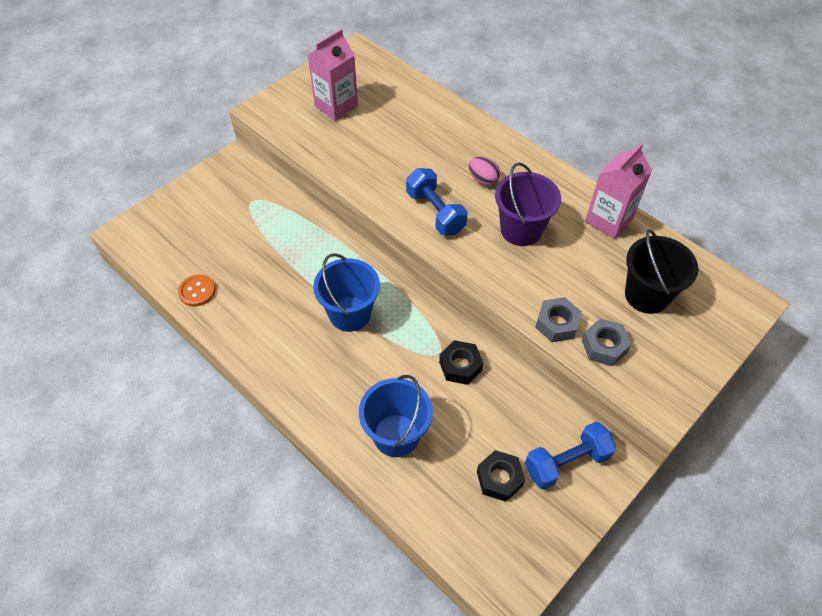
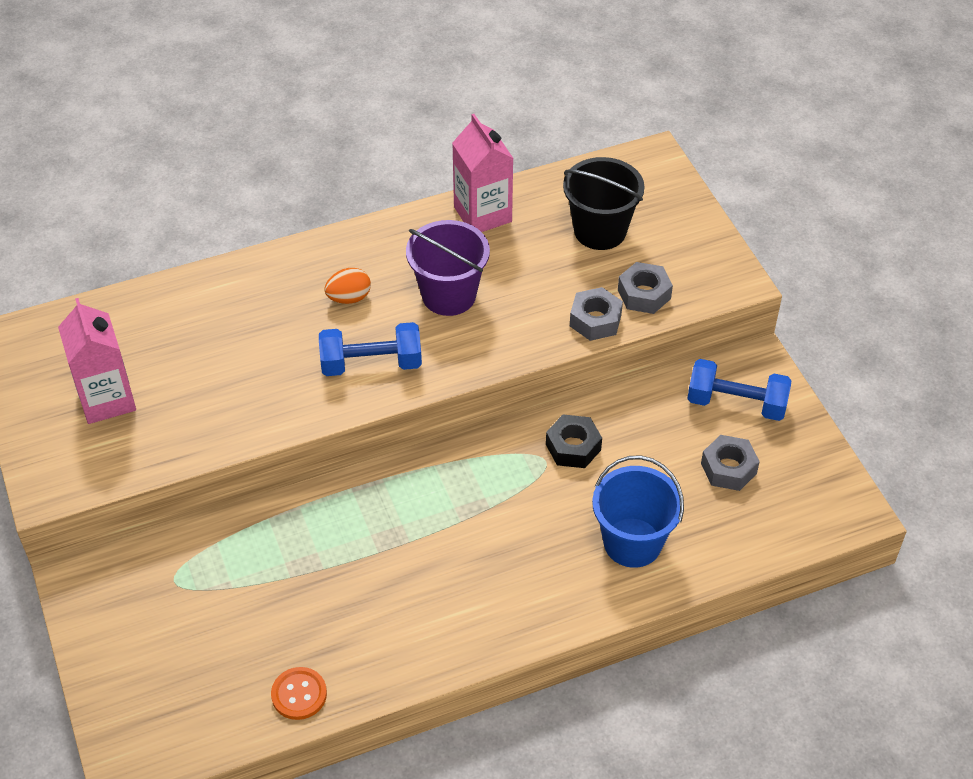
camera: 65 degrees left, 5 degrees down
blue bucket [313,253,380,332] -> none
pink egg [469,157,500,186] -> orange egg [324,268,371,304]
black nut [477,450,525,502] -> grey nut [701,435,760,491]
blue dumbbell [525,422,616,490] -> blue dumbbell turned 75 degrees counterclockwise [687,359,792,421]

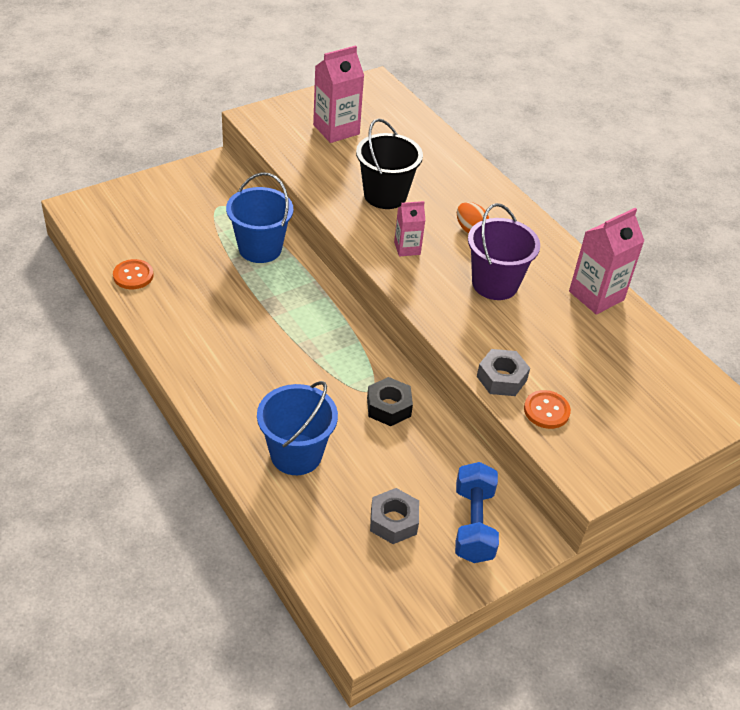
camera: 75 degrees right, 5 degrees down
blue dumbbell [319,322,422,376] -> pink carton [394,201,425,257]
black bucket [563,157,645,250] -> black bucket moved to [356,118,423,209]
grey nut [618,262,673,314] -> orange button [524,390,571,429]
none -> blue bucket [226,172,293,263]

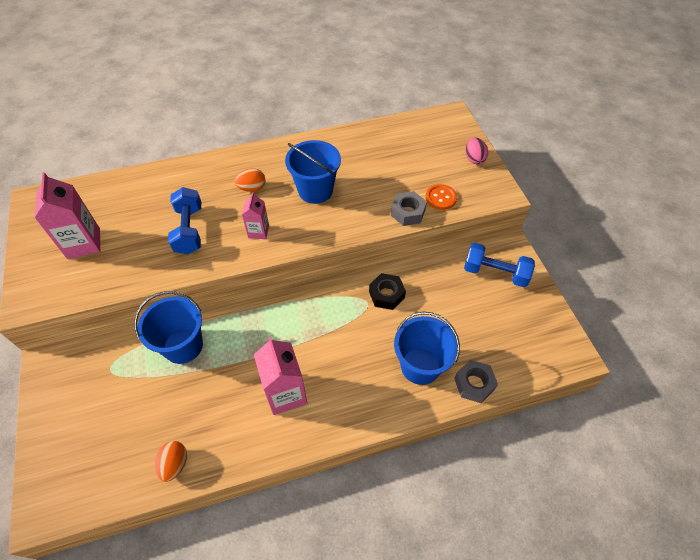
camera: 70 degrees left, 10 degrees up
orange button [113,259,154,289] -> orange egg [155,441,187,482]
black bucket [356,118,423,209] -> blue dumbbell [168,187,201,254]
grey nut [370,488,419,544] -> grey nut moved to [454,360,498,403]
purple bucket [468,203,540,300] -> blue bucket [285,140,341,204]
pink carton [569,208,644,315] -> pink carton moved to [254,337,307,415]
none -> pink egg [465,137,488,164]

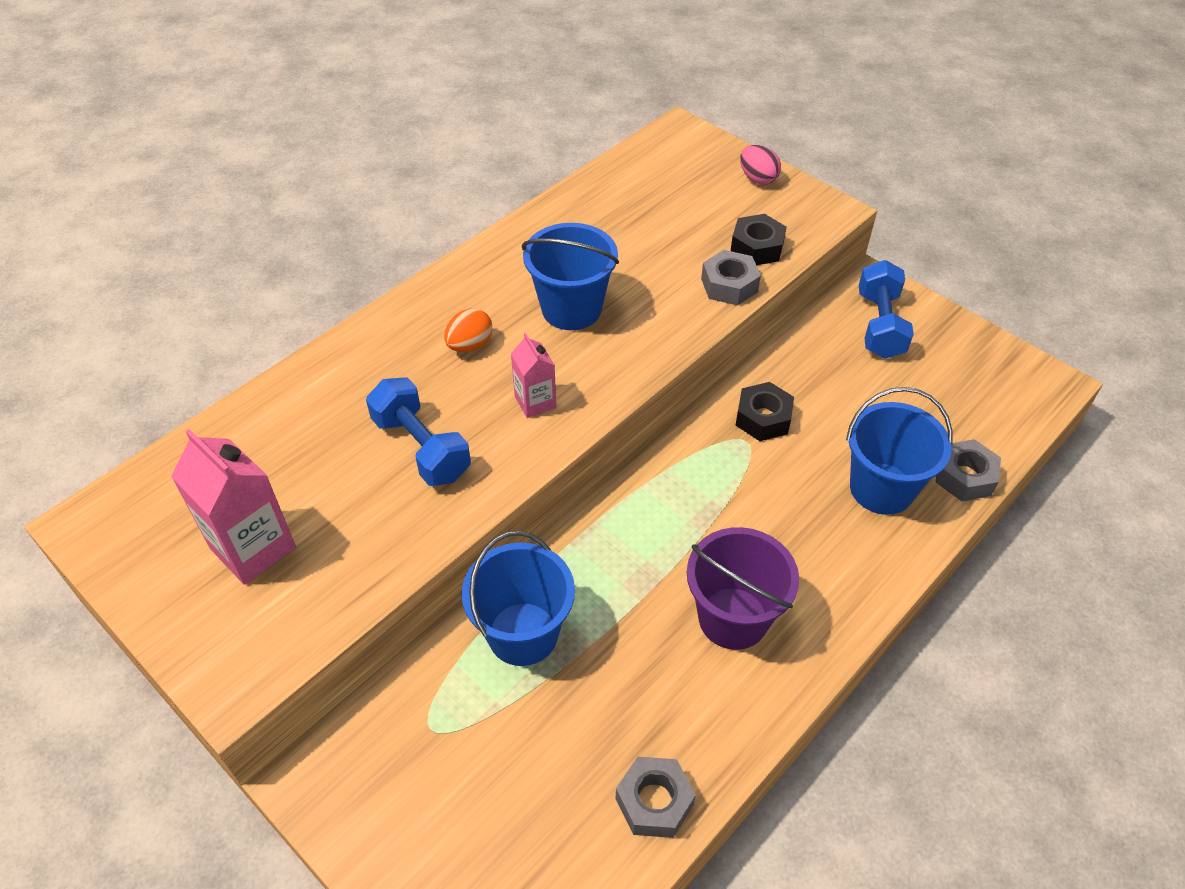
camera: 30 degrees left, 5 degrees down
orange egg [155,441,187,482] -> grey nut [615,757,696,838]
pink carton [254,337,307,415] -> purple bucket [687,527,799,650]
orange button [426,184,457,210] -> black nut [731,214,787,265]
blue dumbbell [464,243,535,287] -> blue dumbbell turned 75 degrees counterclockwise [859,260,914,359]

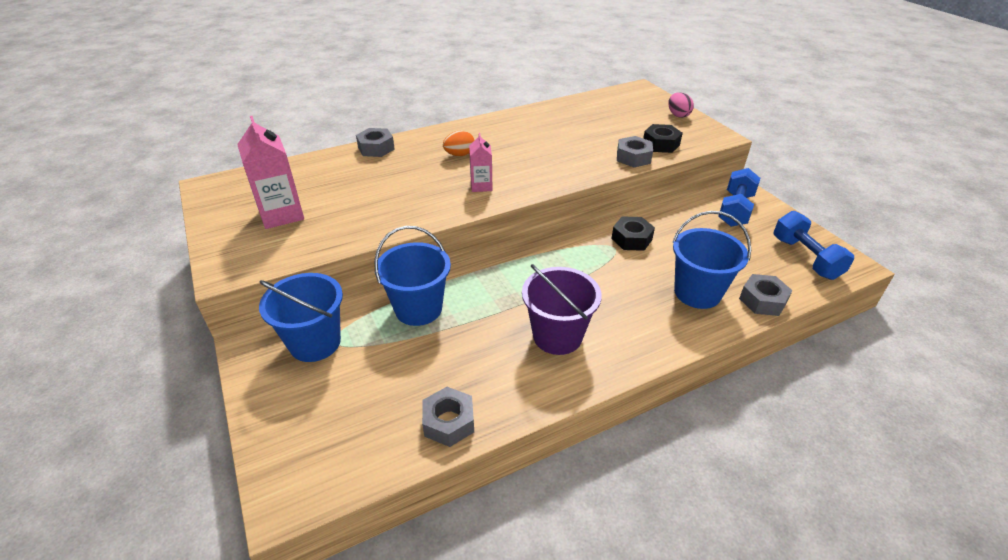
camera: 20 degrees right, 10 degrees down
blue dumbbell [366,377,471,486] -> blue dumbbell moved to [774,211,854,280]
blue bucket [522,223,619,330] -> blue bucket moved to [259,273,343,362]
none -> grey nut [356,128,395,157]

